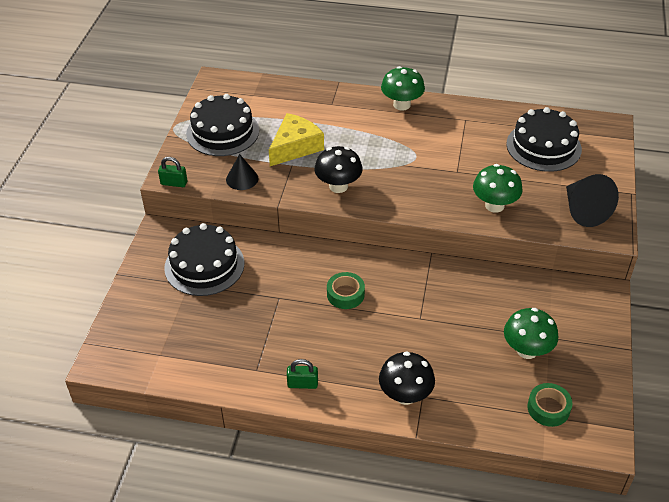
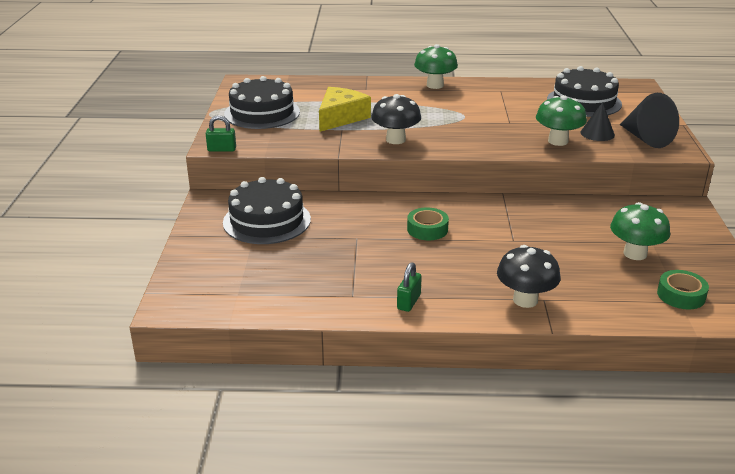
camera: 10 degrees left, 15 degrees down
black cone [226,154,259,190] -> black cone moved to [580,102,615,141]
green padlock [287,359,318,389] -> green padlock turned 60 degrees counterclockwise [397,262,422,312]

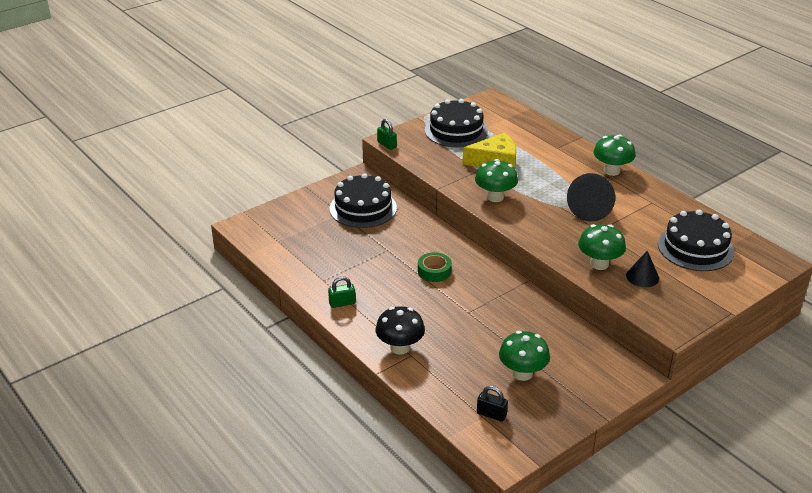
camera: 50 degrees right, 5 degrees up
black mushroom [371,94,421,144] -> green mushroom [475,159,518,202]
black cone [620,93,679,148] -> black cone moved to [567,173,615,222]
green tape [657,270,709,309] -> black padlock [477,386,508,422]

